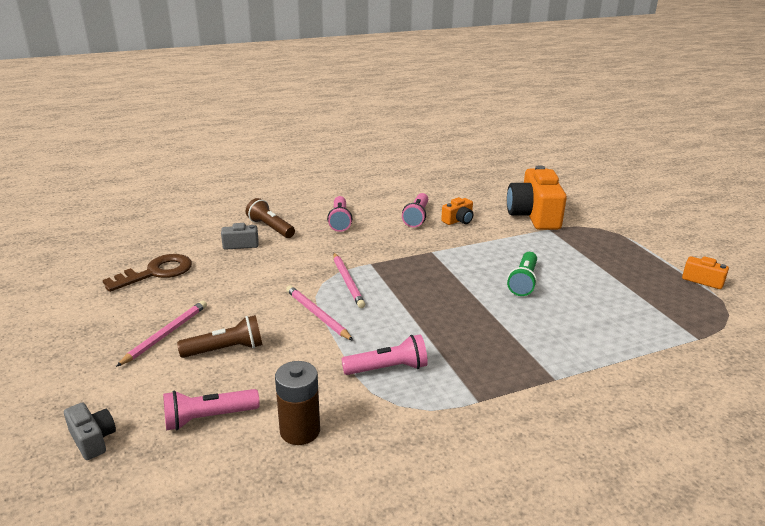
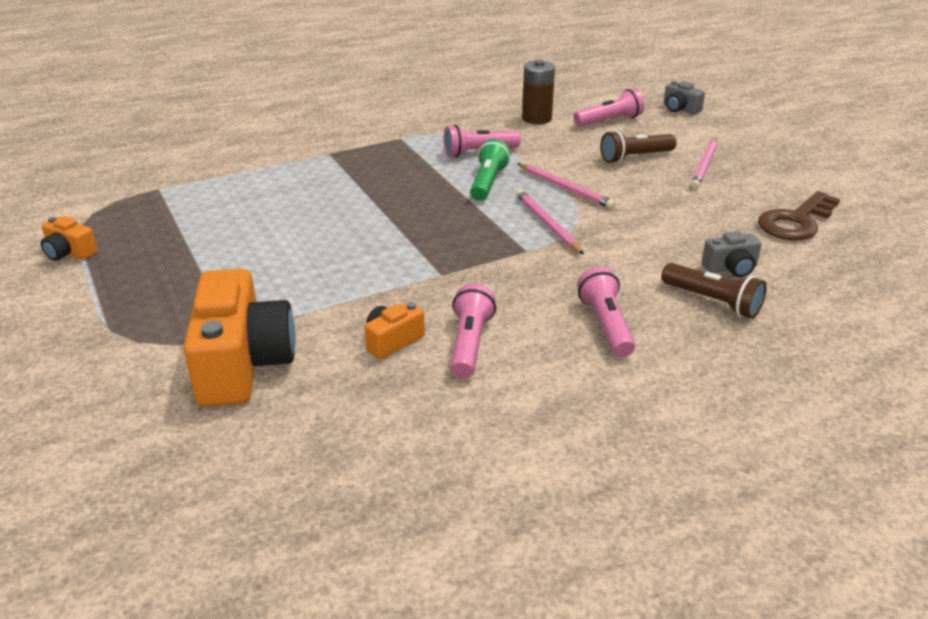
camera: 175 degrees right, 5 degrees up
green flashlight [507,252,537,296] -> green flashlight moved to [470,139,511,201]

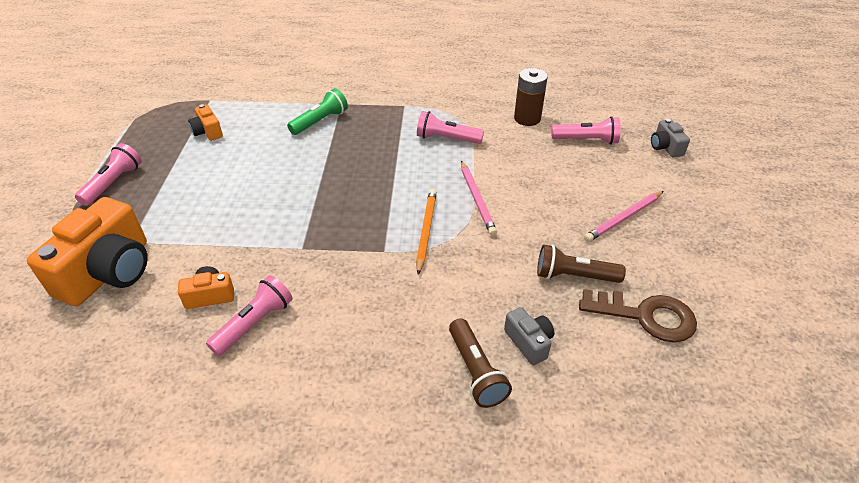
camera: 30 degrees right, 10 degrees up
orange camera [41,216,98,261] -> orange camera moved to [188,104,223,141]
green flashlight [470,139,511,201] -> green flashlight moved to [287,88,348,135]
pink pencil [516,189,584,255] -> orange pencil [416,189,437,275]
pink flashlight [577,267,635,357] -> pink flashlight moved to [75,143,142,206]
brown flashlight [600,131,677,163] -> brown flashlight moved to [537,245,626,283]
grey camera [702,231,762,278] -> grey camera turned 135 degrees counterclockwise [504,307,555,365]
brown key [758,191,840,241] -> brown key turned 150 degrees counterclockwise [579,289,697,343]

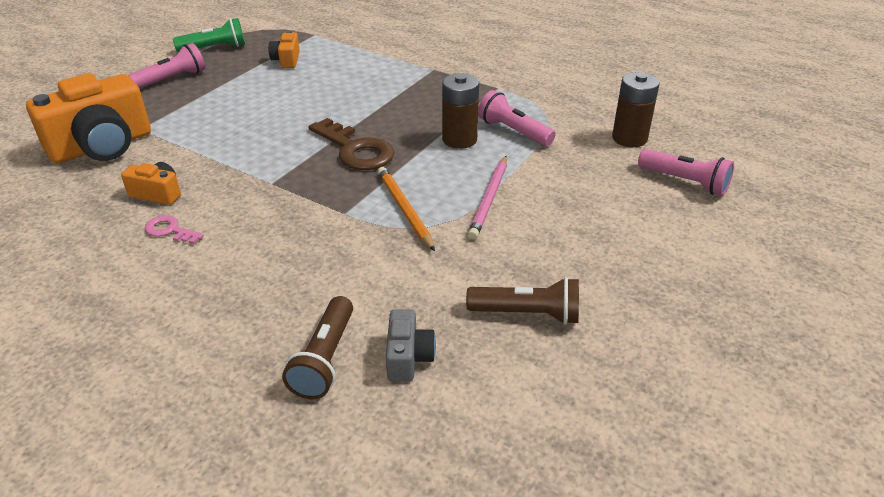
camera: 30 degrees right, 5 degrees down
pink flashlight [206,275,293,356] -> pink key [145,215,204,244]
green flashlight [287,88,348,135] -> green flashlight moved to [173,18,245,52]
orange pencil [416,189,437,275] -> orange pencil turned 60 degrees counterclockwise [378,167,435,251]
brown flashlight [537,245,626,283] -> brown flashlight turned 150 degrees clockwise [466,277,579,325]
brown key [579,289,697,343] -> brown key moved to [309,118,394,170]
pink pencil [584,191,664,242] -> none
grey camera [651,119,690,158] -> none
none -> brown battery [442,73,479,149]

